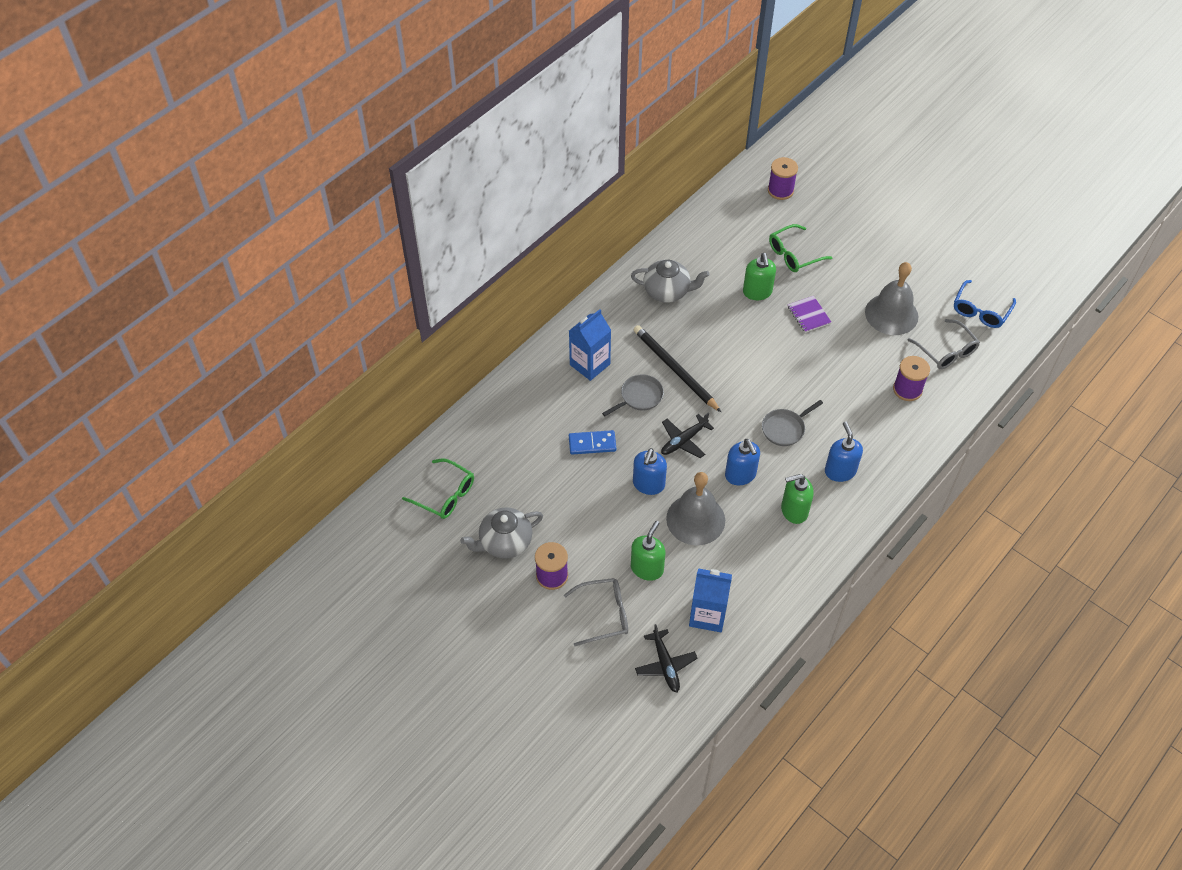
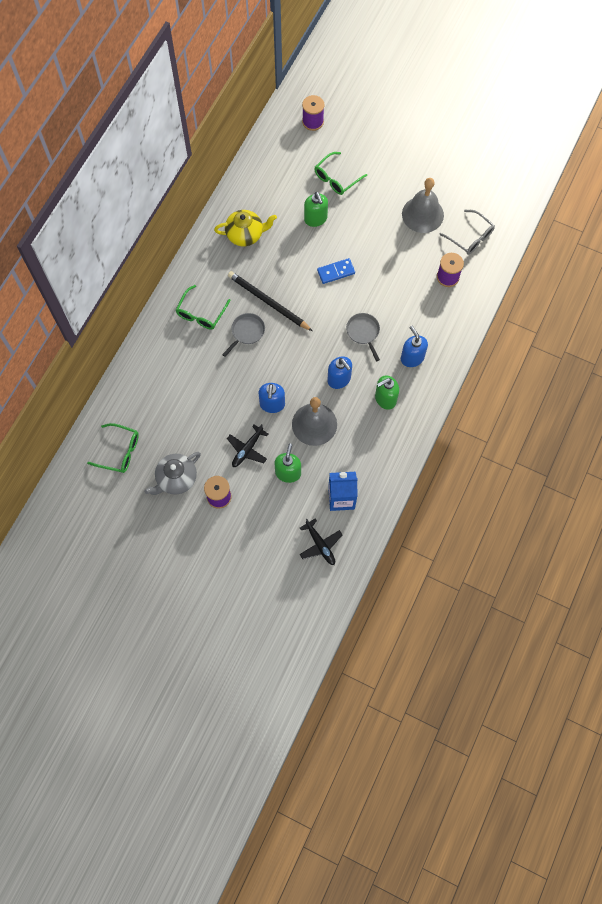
camera: 15 degrees left, 15 degrees up
grey glasses [564,578,628,646] -> none
blue carton [569,309,611,381] -> green glasses [176,285,231,330]
blue domino [569,430,616,455] -> blue domino moved to [317,258,355,284]
grey teapot [631,260,710,303] -> yellow teapot [214,210,277,246]
black plane [661,412,714,458] -> black plane moved to [227,424,269,467]
grey pan [762,400,823,446] -> grey pan turned 120 degrees clockwise [346,313,380,361]
purple notebook [788,296,831,333] -> none
blue glasses [954,280,1016,328] -> none

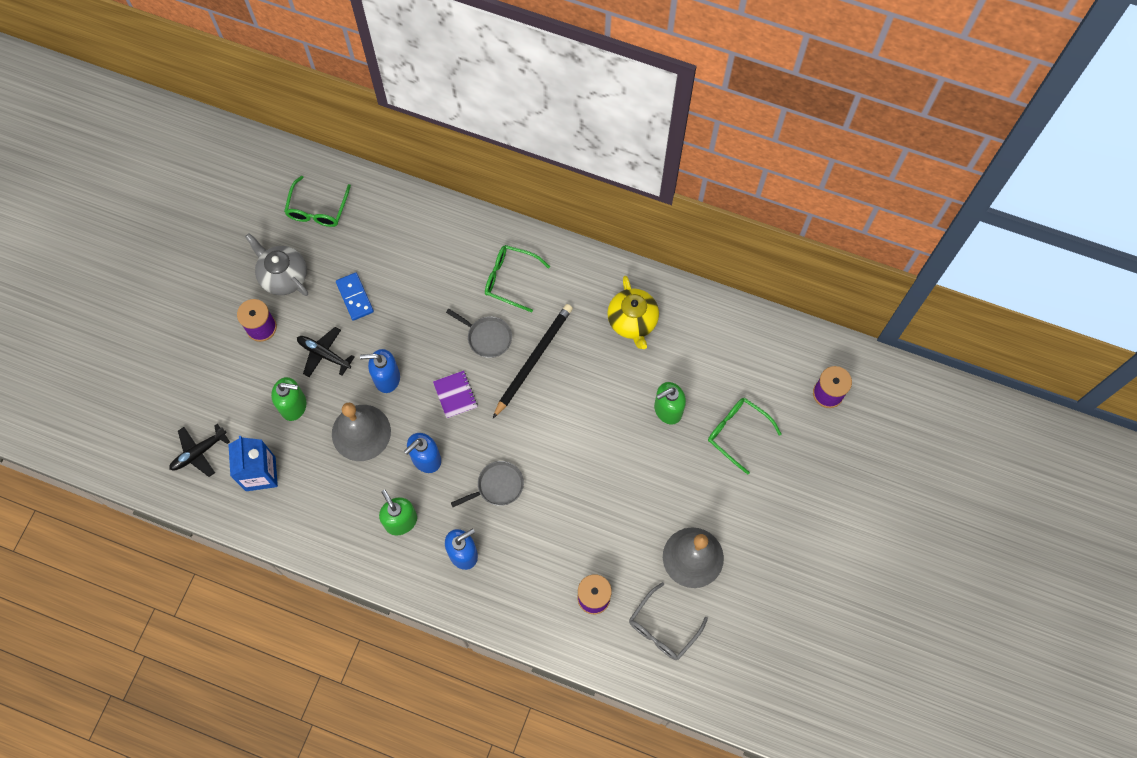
camera: 85 degrees right, 0 degrees up
blue domino [317,258,355,284] -> blue domino moved to [336,272,374,321]
none -> purple notebook [433,370,478,419]

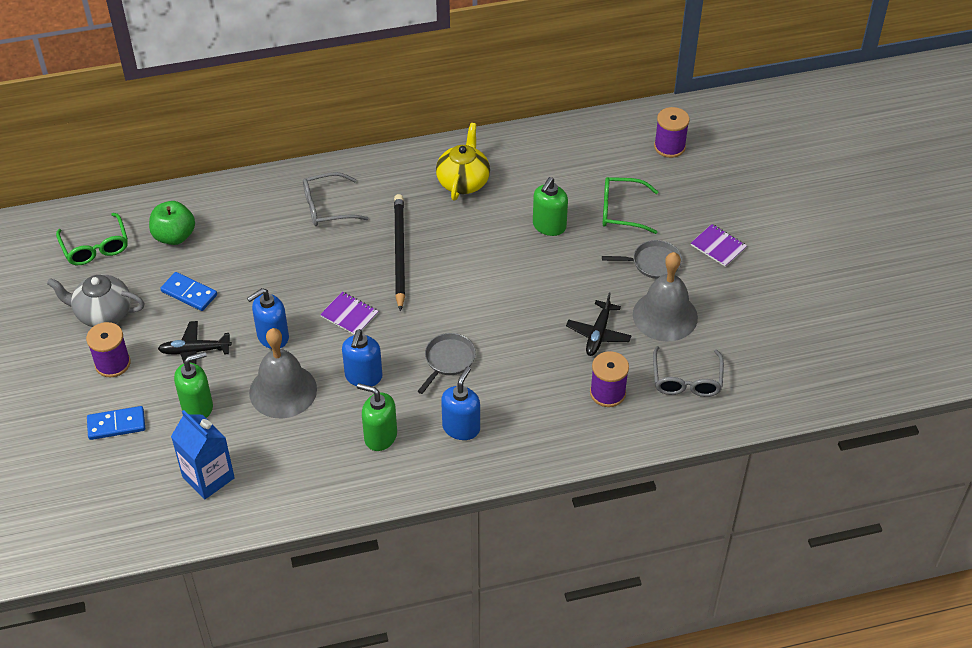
camera: 35 degrees left, 20 degrees down
black plane [169,423,230,477] -> black plane moved to [566,292,632,356]
grey pan [446,309,512,358] -> grey pan moved to [602,240,682,279]
green glasses [485,245,550,312] -> grey glasses [303,172,368,226]
yellow teapot [607,276,659,349] -> yellow teapot turned 120 degrees counterclockwise [436,123,490,201]
none -> blue domino [87,406,145,440]
none -> green apple [149,201,195,245]
none -> purple notebook [691,224,747,267]

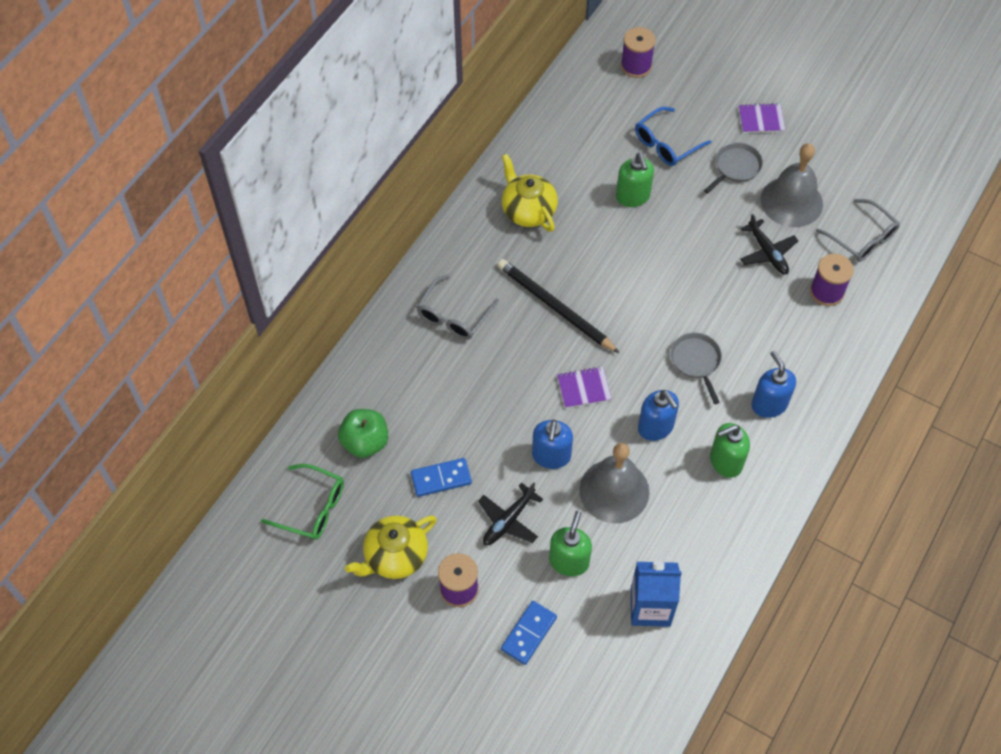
camera: 45 degrees left, 10 degrees up
grey teapot [47,275,145,327] -> yellow teapot [345,515,437,579]
green glasses [603,177,658,234] -> blue glasses [635,107,712,166]

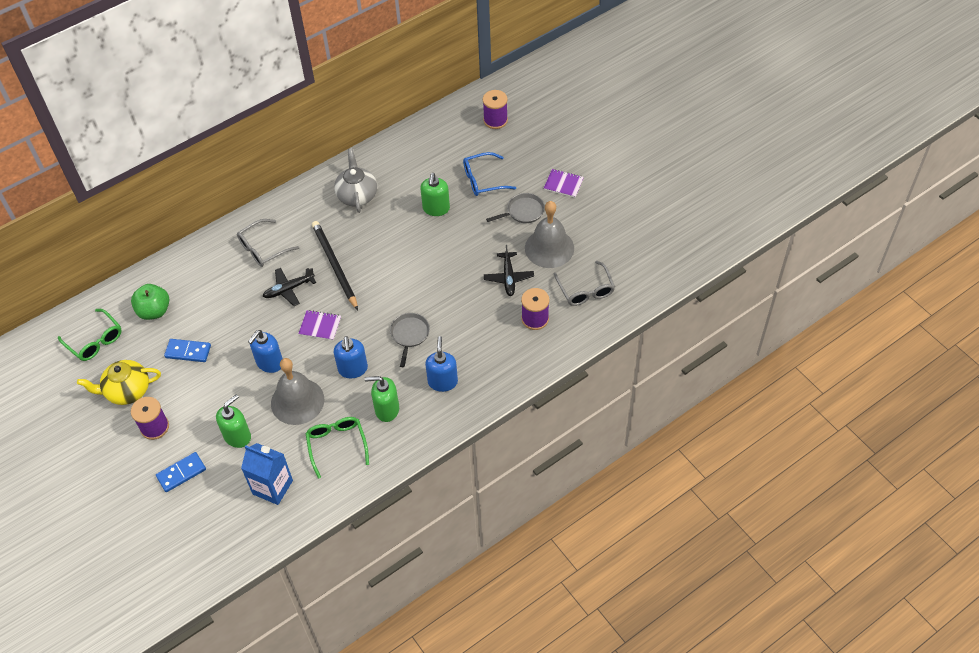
camera: 25 degrees right, 5 degrees down
black plane [478,482,543,545] -> black plane moved to [263,268,316,306]
yellow teapot [502,154,558,232] -> grey teapot [334,148,377,213]
none -> green glasses [305,417,369,478]

